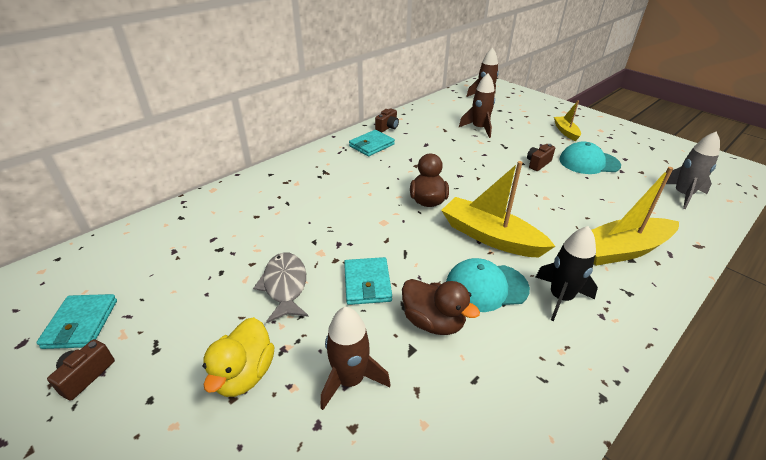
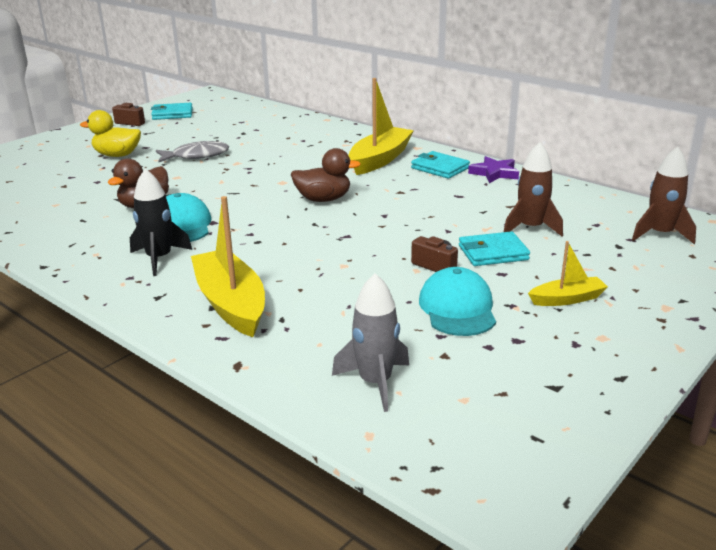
camera: 85 degrees right, 10 degrees down
brown rocket [320,307,391,410] -> none
turquoise wallet [344,257,392,305] -> turquoise wallet moved to [459,231,530,266]
brown camera [375,108,399,132] -> purple star [468,156,519,183]
yellow boat [441,161,556,257] -> yellow boat moved to [348,78,414,175]

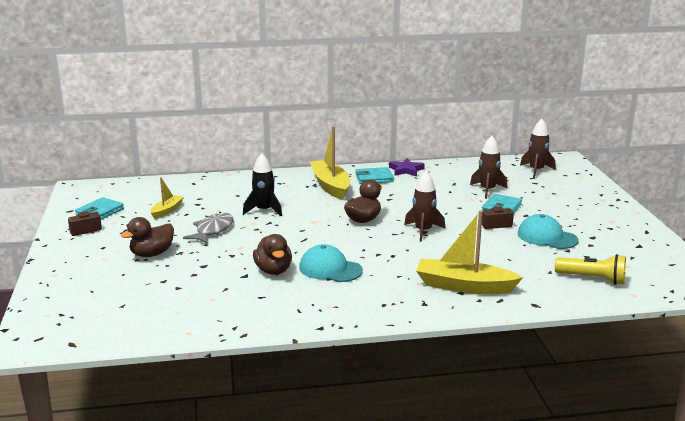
camera: 50 degrees left, 5 degrees down
yellow duck [80,110,141,157] -> brown duck [121,217,174,257]
black rocket [130,169,192,276] -> black rocket moved to [243,153,282,216]
grey rocket [332,273,409,412] -> yellow flashlight [555,254,626,285]
yellow boat [528,241,608,306] -> yellow boat moved to [150,177,184,219]
none -> brown rocket [404,172,445,242]

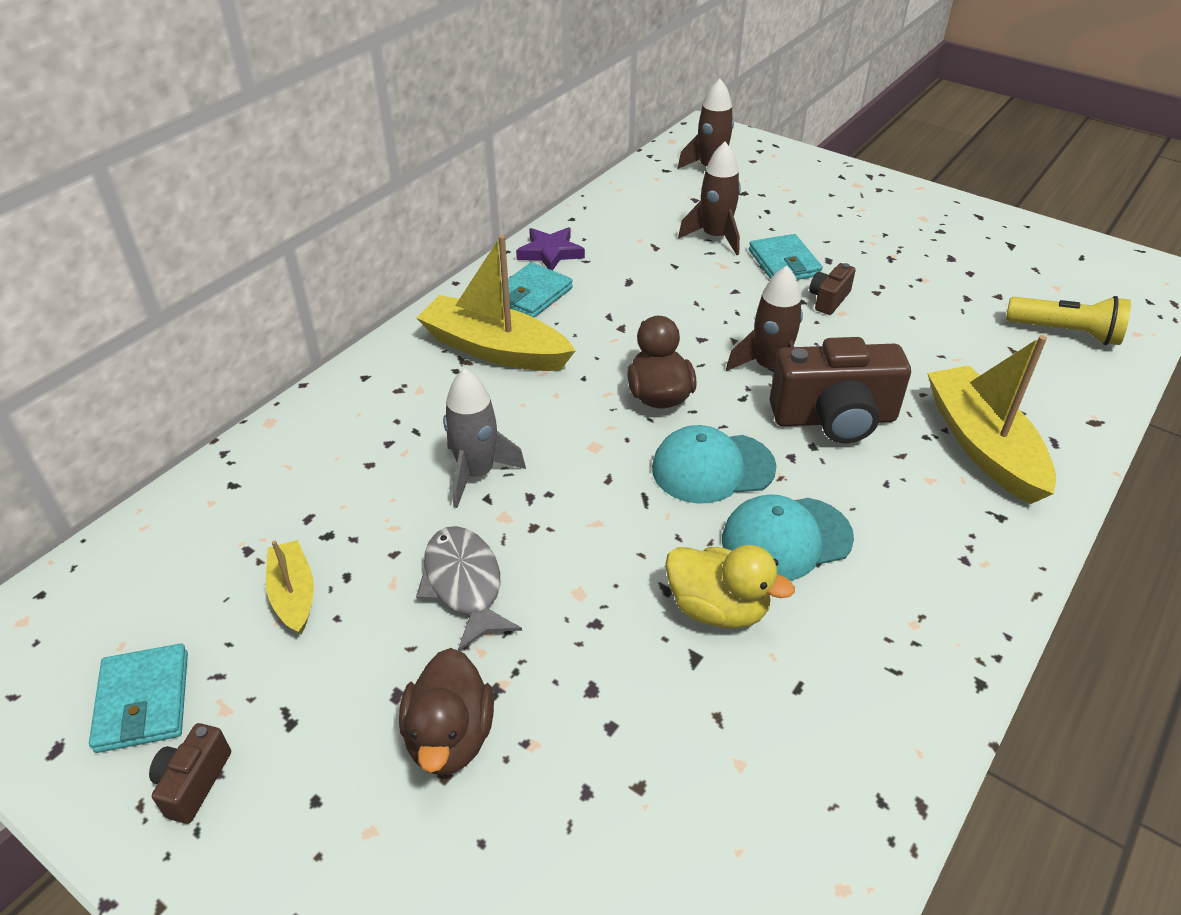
camera: 45 degrees left, 20 degrees up
black rocket [243,153,282,216] -> grey rocket [443,368,526,508]
brown duck [253,234,292,275] -> yellow duck [665,545,795,628]
yellow boat [416,210,523,294] -> yellow boat turned 105 degrees clockwise [927,335,1056,504]
turquoise cap [517,214,579,249] -> turquoise cap moved to [652,425,777,503]
yellow flashlight [555,254,626,285] -> yellow flashlight turned 45 degrees clockwise [1006,296,1131,345]
none -> brown camera [770,337,911,443]

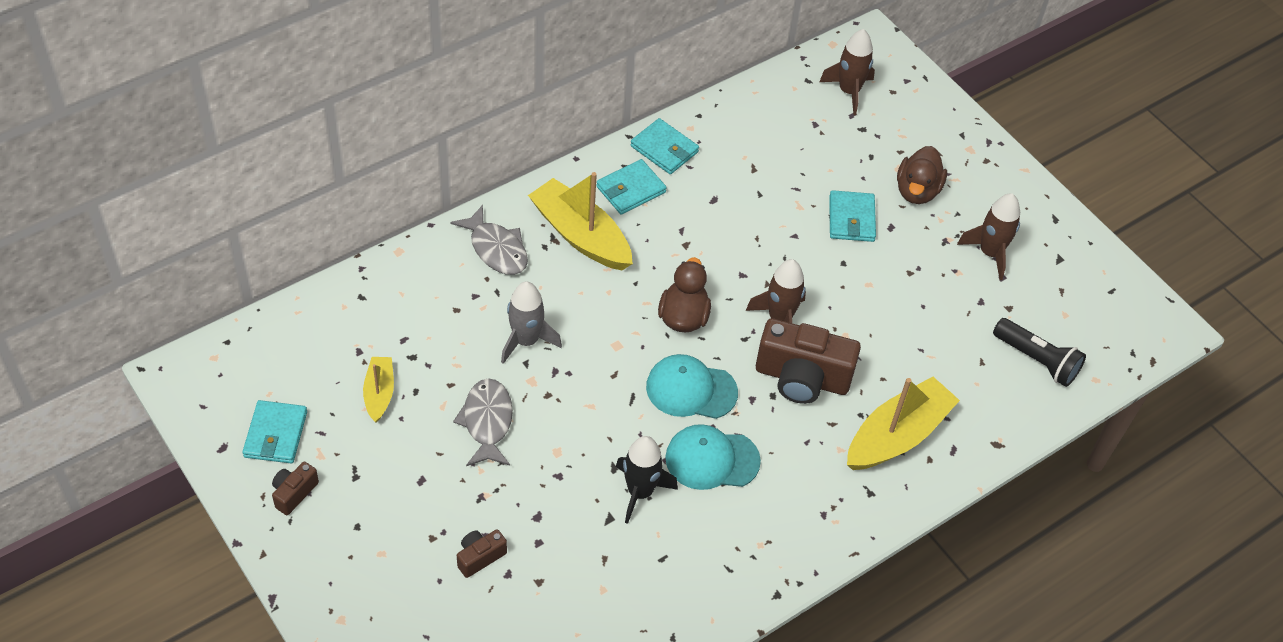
camera: 15 degrees right, 10 degrees up
brown duck [399,648,494,775] -> brown duck moved to [897,146,947,204]
purple star [516,227,585,270] -> turquoise wallet [630,118,699,174]
yellow duck [665,545,795,628] -> black rocket [616,436,678,524]
brown rocket [678,142,741,255] -> brown rocket moved to [957,193,1020,280]
brown camera [809,263,856,315] -> brown camera moved to [457,529,507,578]
yellow boat [927,335,1056,504] -> yellow boat turned 45 degrees clockwise [847,377,960,470]
yellow flashlight [1006,296,1131,345] -> black flashlight [993,318,1086,387]
none -> grey fish [451,205,528,275]

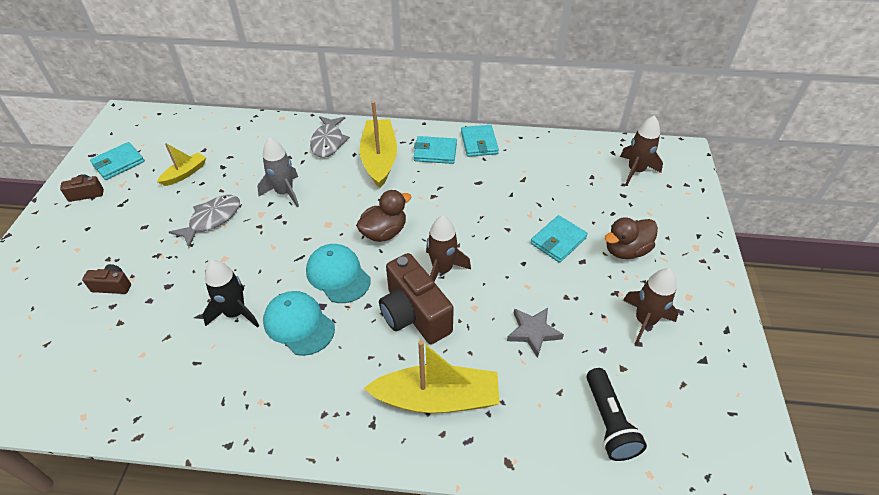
camera: 45 degrees right, 5 degrees down
none -> grey star [507,308,564,358]

